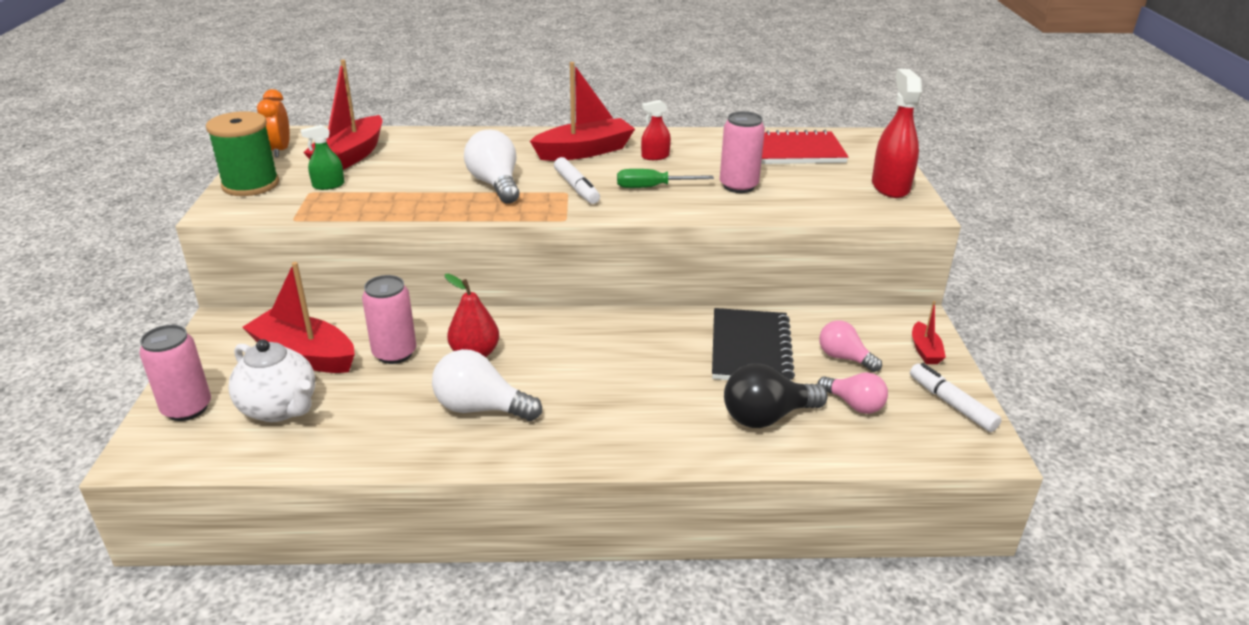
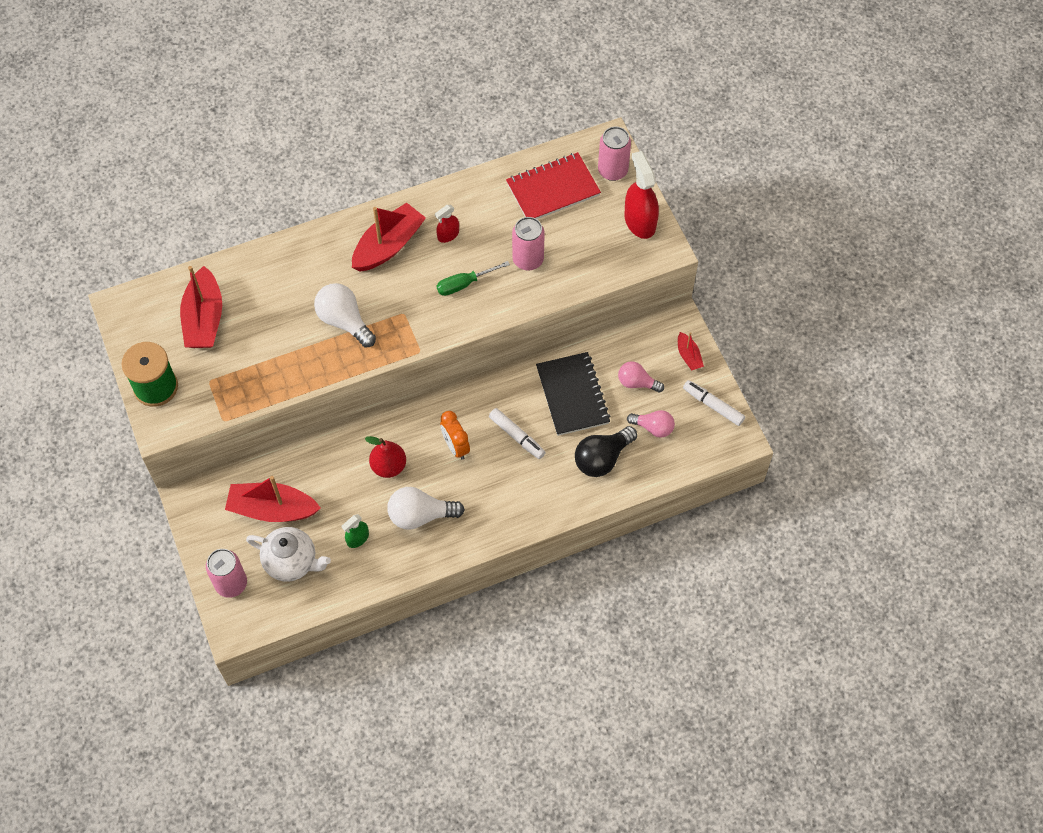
camera: 20 degrees left, 30 degrees up
orange clock [257,89,290,157] -> orange clock moved to [440,411,470,460]
green spray bottle [301,125,345,190] -> green spray bottle moved to [341,514,369,548]
pink can [362,275,417,364] -> pink can moved to [598,127,631,181]
white marker [554,157,600,204] -> white marker moved to [489,408,546,459]

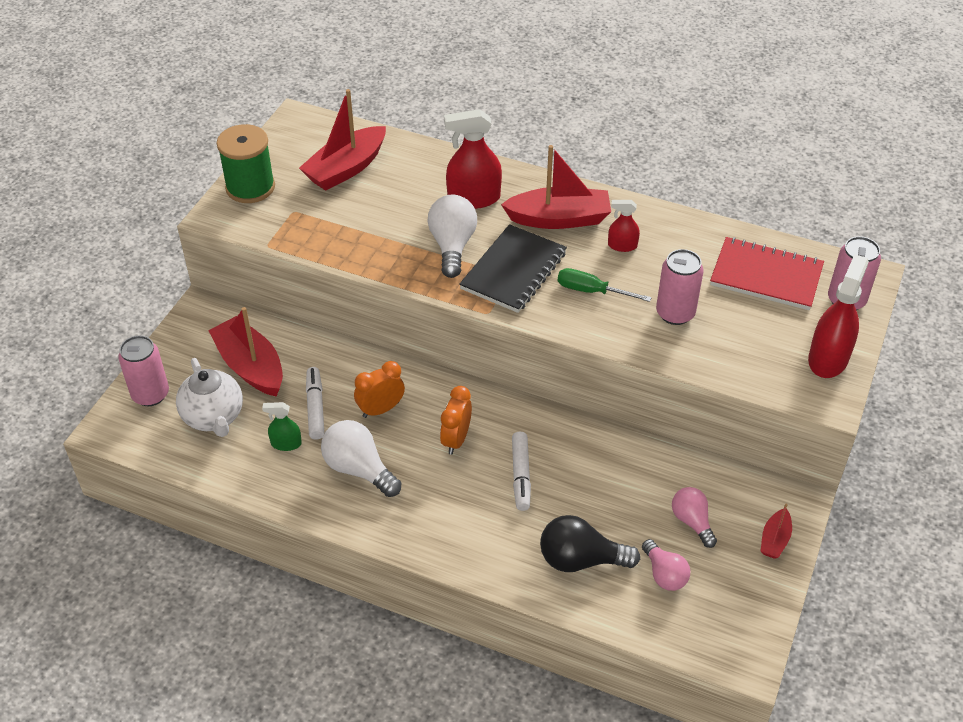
camera: 45 degrees right, 15 degrees down
red pear [365,436,406,478] -> orange clock [354,361,405,418]
black notebook [536,352,610,436] -> black notebook moved to [459,224,567,313]
white marker [683,380,745,426] -> white marker moved to [306,367,325,440]
none -> red spray bottle [444,109,502,209]

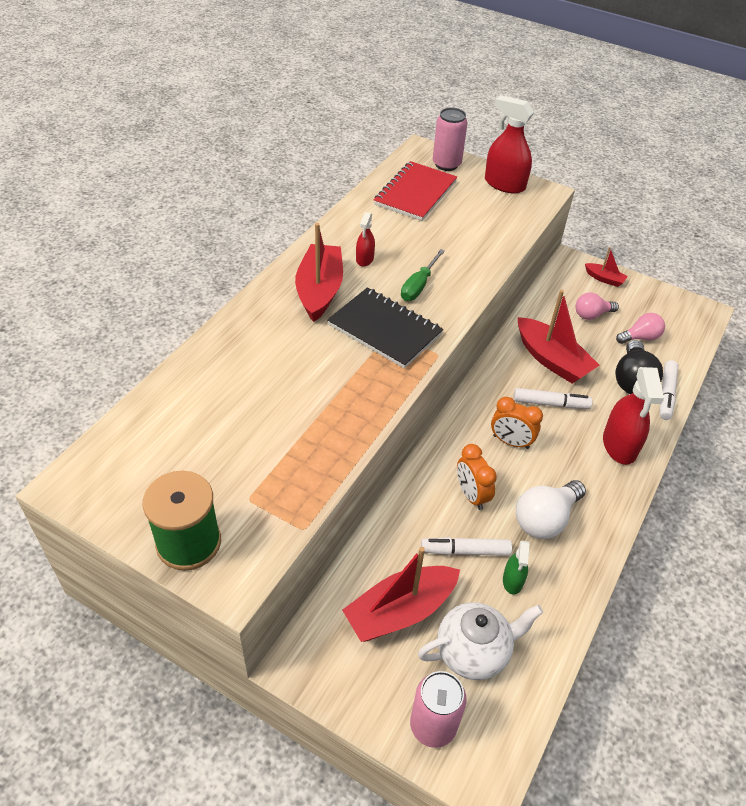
camera: 85 degrees left, 0 degrees up
red boat [299,89,386,191] -> red boat moved to [518,290,600,383]
white light bulb [427,194,477,278] -> none
red spray bottle [444,109,502,209] -> red spray bottle moved to [603,367,664,465]
pink can [656,249,704,325] -> none
none -> white marker [660,360,678,420]

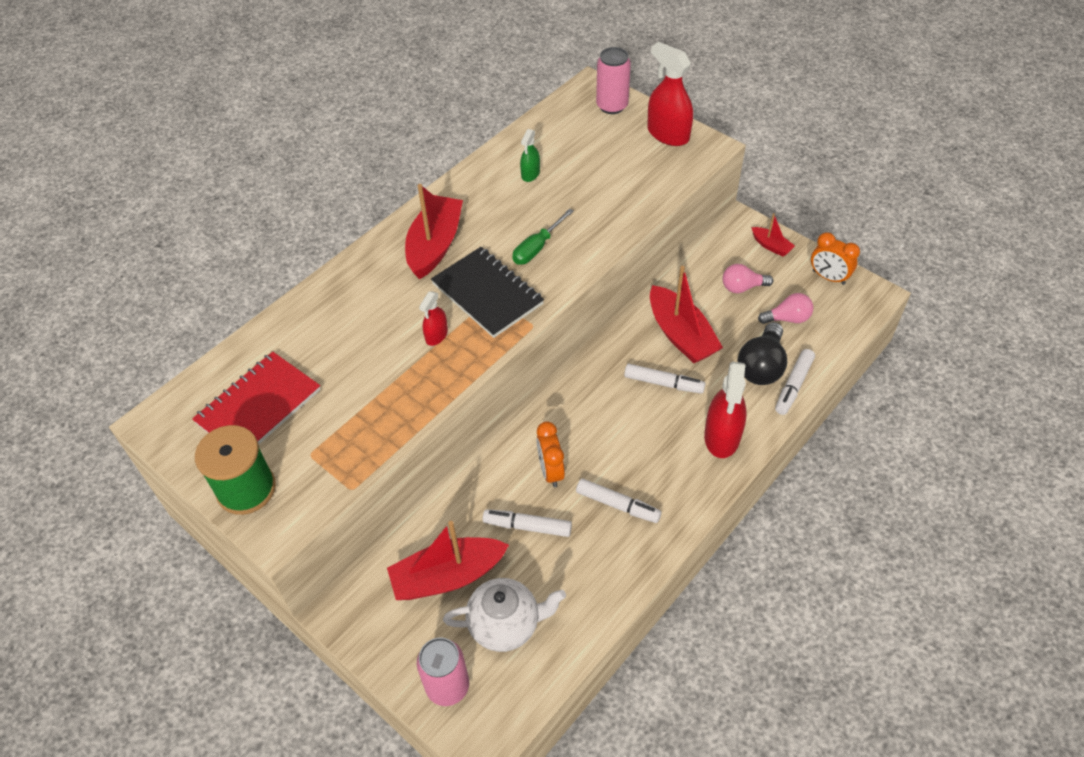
camera: 15 degrees right, 5 degrees up
red spray bottle [356,212,375,267] -> red spray bottle moved to [419,291,448,346]
red notebook [374,161,457,221] -> red notebook moved to [192,352,321,445]
orange clock [491,397,543,449] -> orange clock moved to [811,232,860,285]
green spray bottle [503,540,529,595] -> green spray bottle moved to [520,129,540,182]
white light bulb [516,480,586,539] -> white marker [576,479,662,523]

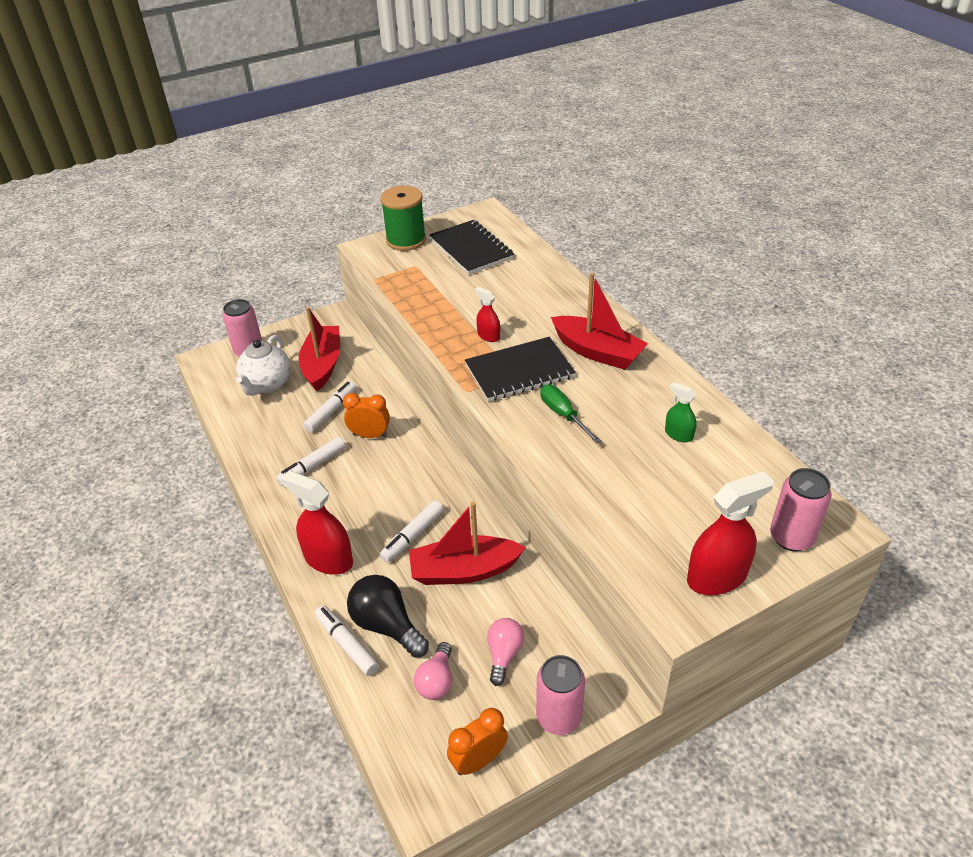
camera: 110 degrees right, 10 degrees down
red notebook [192,352,321,445] -> black notebook [429,220,514,275]
red boat [751,213,795,257] -> pink can [536,655,585,735]

